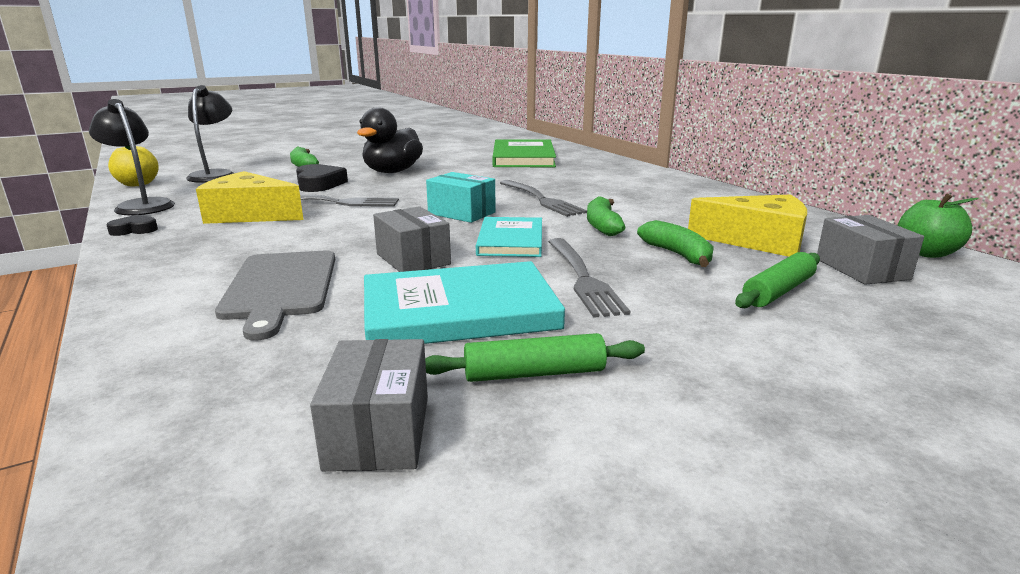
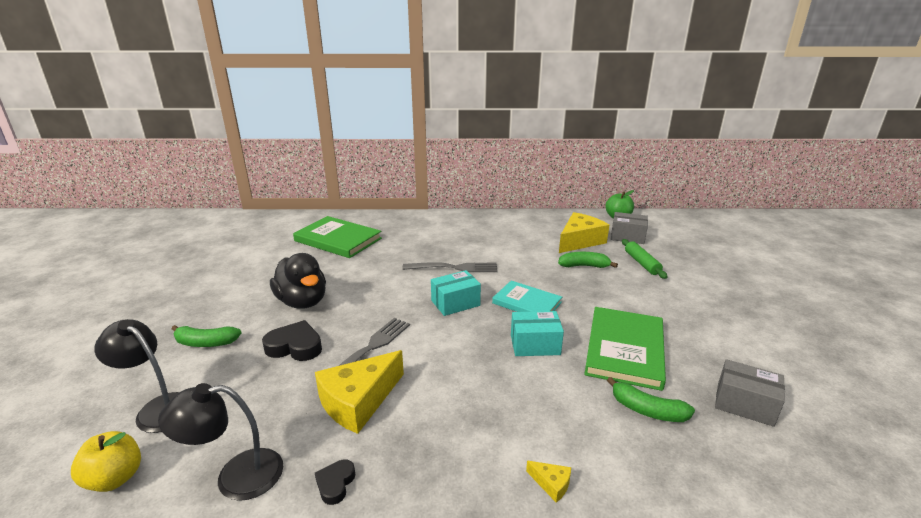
camera: 60 degrees left, 5 degrees up
grey cutting board [215,250,335,340] -> none
turquoise book [364,261,565,344] -> green book [584,307,666,391]
grey box [373,206,451,272] -> turquoise box [511,311,564,356]
green rolling pin [425,333,645,382] -> none
grey fork [548,238,630,318] -> none
green banana [587,196,625,236] -> green banana moved to [607,377,695,422]
none -> yellow cheese [526,461,571,503]

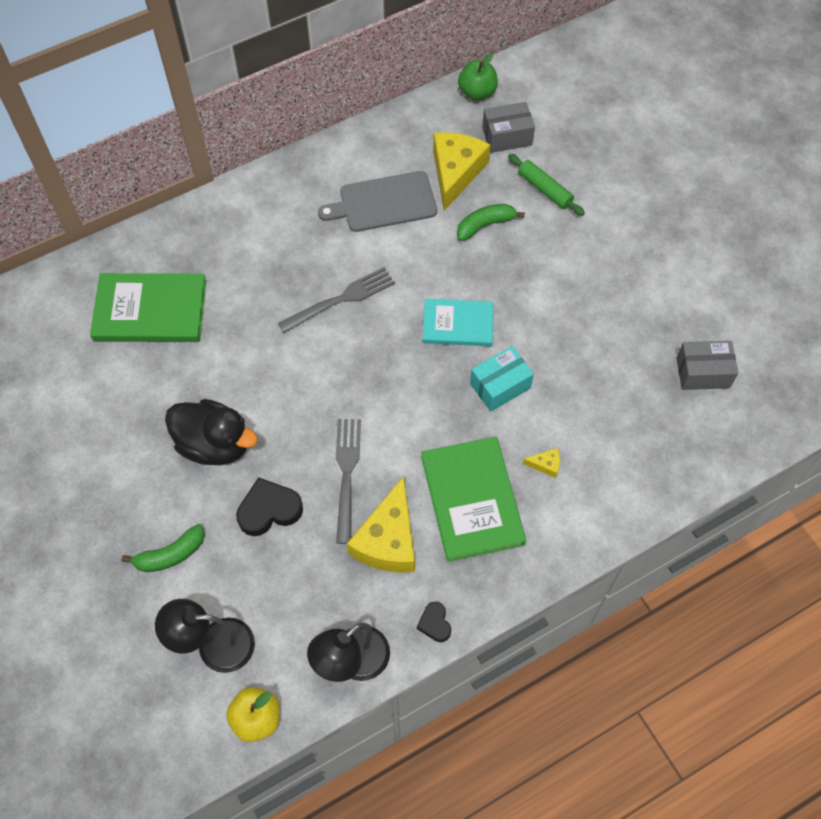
camera: 30 degrees left, 35 degrees up
turquoise box [431,270,481,316] -> none
yellow cheese [526,461,571,503] -> yellow cheese moved to [523,448,560,478]
green book [584,307,666,391] -> green book moved to [421,436,526,562]
green banana [607,377,695,422] -> none
none -> grey cutting board [318,171,437,232]

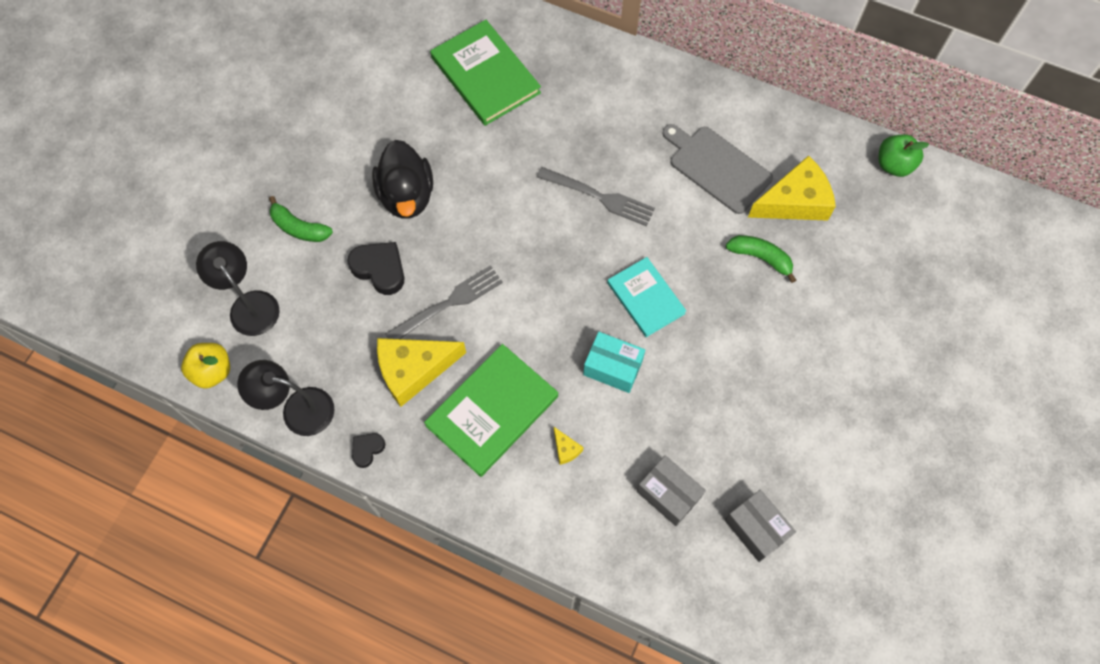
camera: 55 degrees right, 5 degrees up
grey box [482,102,535,153] -> grey box moved to [637,455,706,526]
green rolling pin [508,154,585,216] -> none

